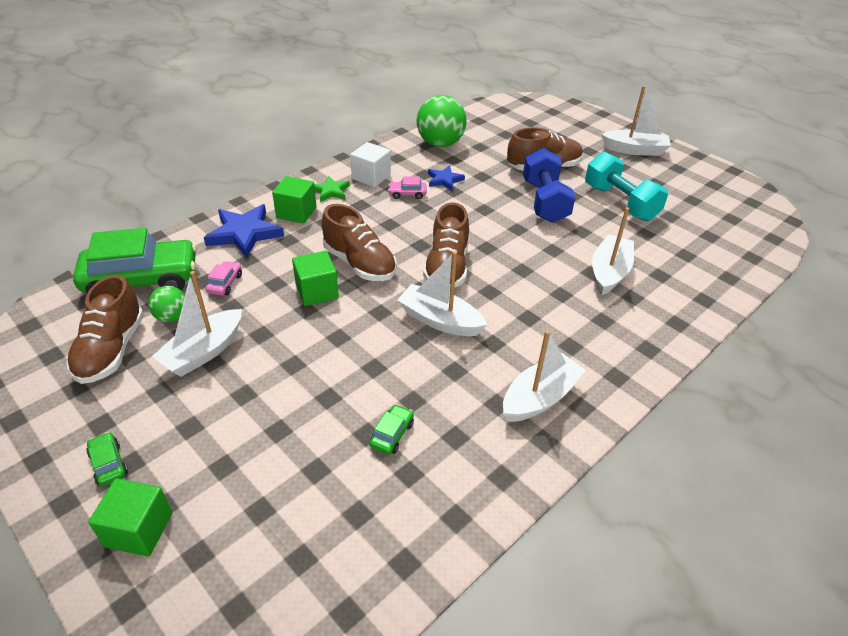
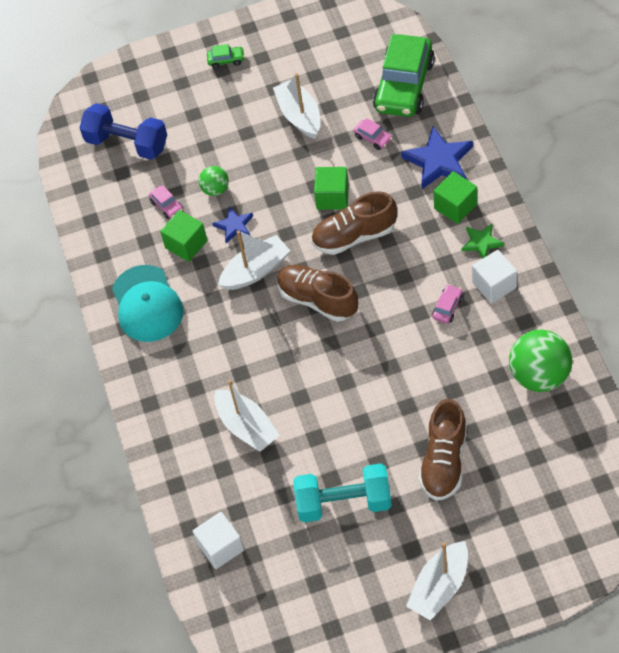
camera: 125 degrees right, 15 degrees up
brown shoe [66,275,144,384] -> none
green cube [88,478,172,557] -> green cube moved to [160,210,207,262]
green ball [148,286,185,322] -> green ball moved to [199,166,229,196]
green car [370,404,414,455] -> pink car [149,185,183,219]
blue star [428,166,465,190] -> blue star moved to [212,206,253,243]
white boat [503,330,586,422] -> turquoise cap [112,265,183,342]
blue dumbbell [523,148,576,223] -> blue dumbbell moved to [80,103,167,160]
none -> white cube [193,512,244,569]

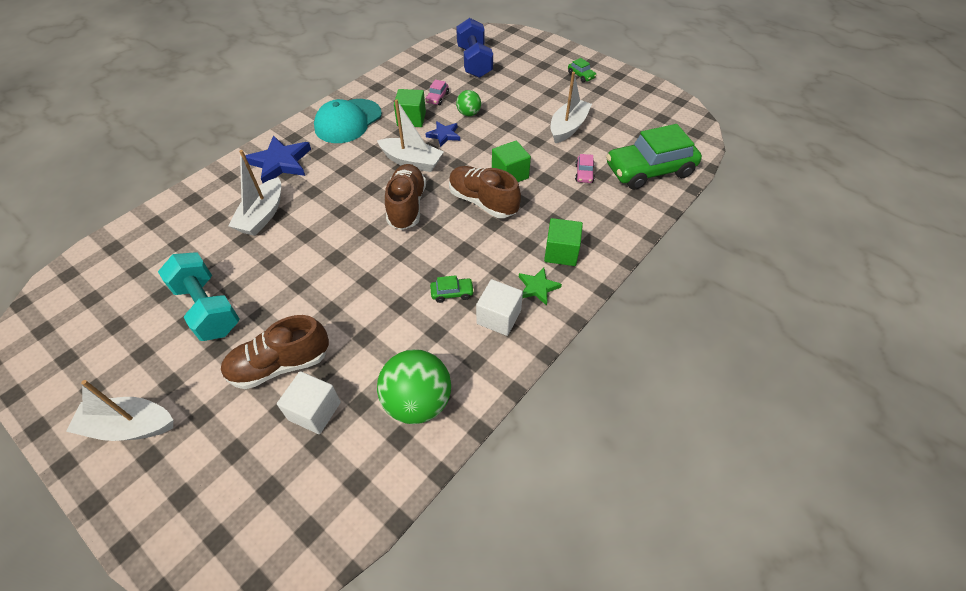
camera: 50 degrees right, 5 degrees down
white cube [193,512,244,569] -> white cube moved to [277,371,341,434]
blue star [401,126,473,189] -> blue star moved to [245,136,311,183]
pink car [432,284,463,323] -> green car [430,275,474,303]

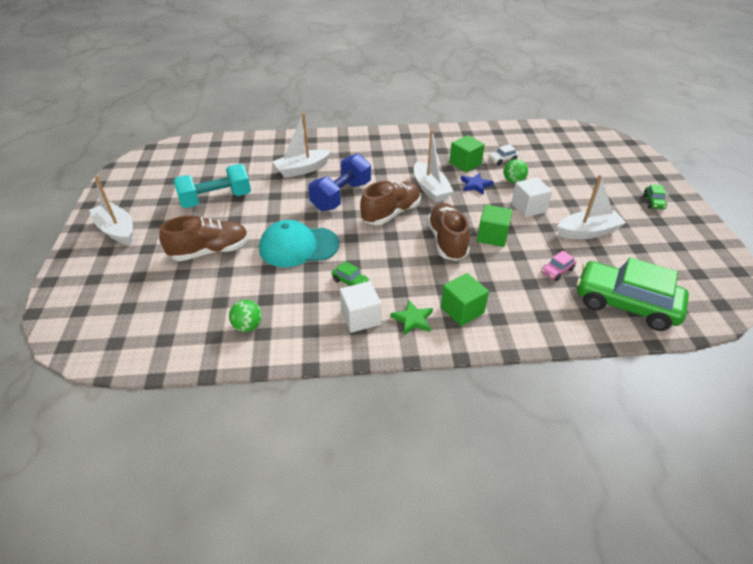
camera: 45 degrees right, 10 degrees down
turquoise dumbbell [158,253,240,341] -> turquoise dumbbell turned 60 degrees clockwise [173,164,251,208]
brown shoe [221,315,329,389] -> brown shoe turned 135 degrees clockwise [159,215,249,261]
blue star [245,136,311,183] -> none
white cube [277,371,341,434] -> white cube moved to [511,177,552,218]
turquoise cap [314,99,382,143] -> turquoise cap moved to [259,220,339,267]
green ball [377,349,451,424] -> green ball [229,300,262,332], size x0.53
pink car [426,79,449,105] -> white car [489,144,519,165]
blue dumbbell [456,18,493,78] -> blue dumbbell moved to [308,154,371,211]

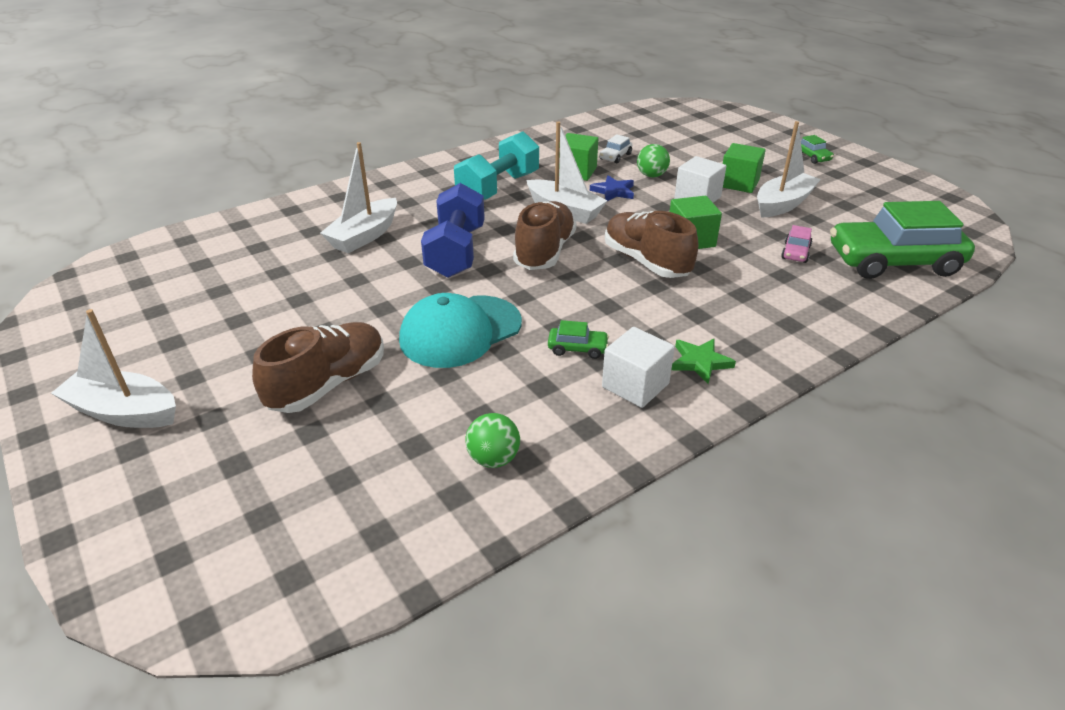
camera: 30 degrees left, 5 degrees down
turquoise dumbbell [173,164,251,208] -> turquoise dumbbell moved to [454,132,539,200]
green cube [441,273,489,326] -> green cube moved to [723,143,766,193]

